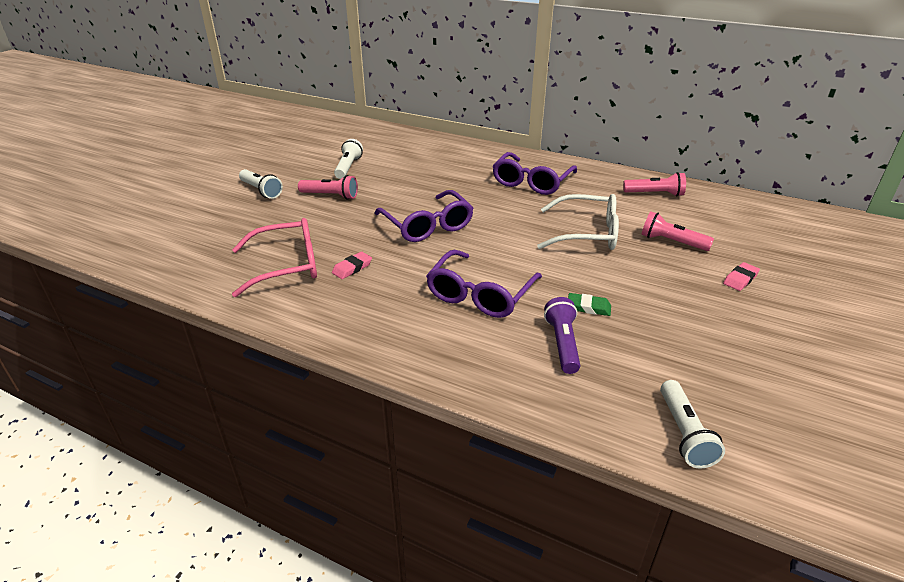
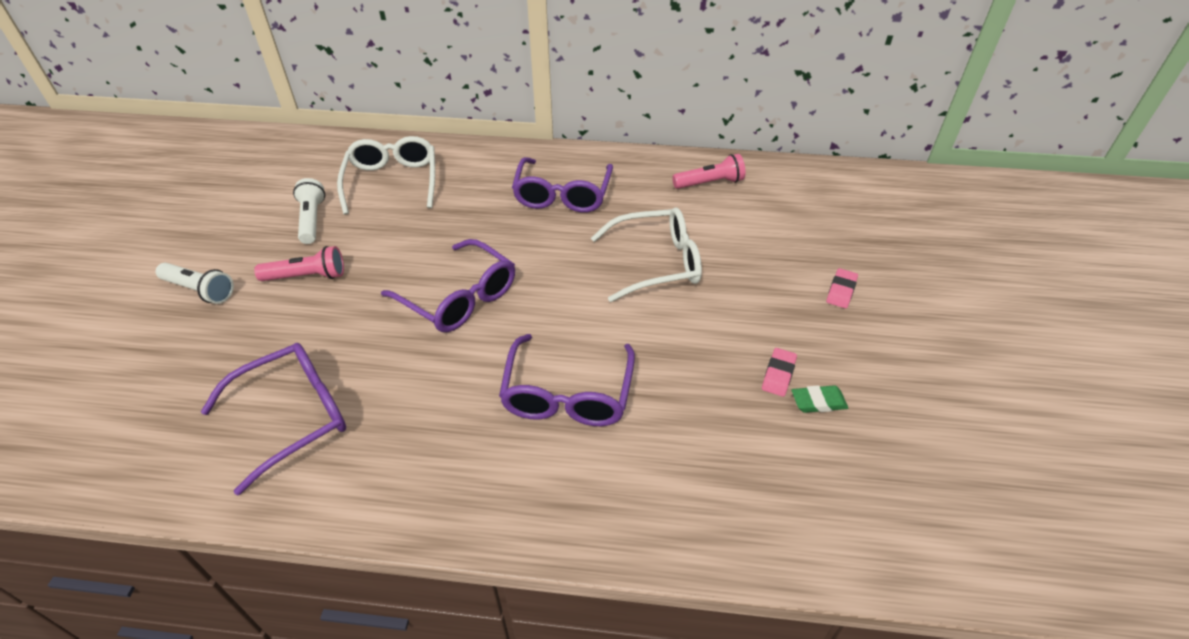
camera: 20 degrees left, 10 degrees up
pink glasses [232,218,317,297] -> purple glasses [201,343,346,495]
pink eraser [332,252,372,279] -> pink eraser moved to [762,348,797,397]
purple flashlight [544,297,580,374] -> none
green eraser [568,293,611,316] -> green eraser moved to [791,385,848,413]
pink flashlight [641,211,714,251] -> none
white flashlight [660,380,725,468] -> none
none -> white glasses [337,136,435,215]

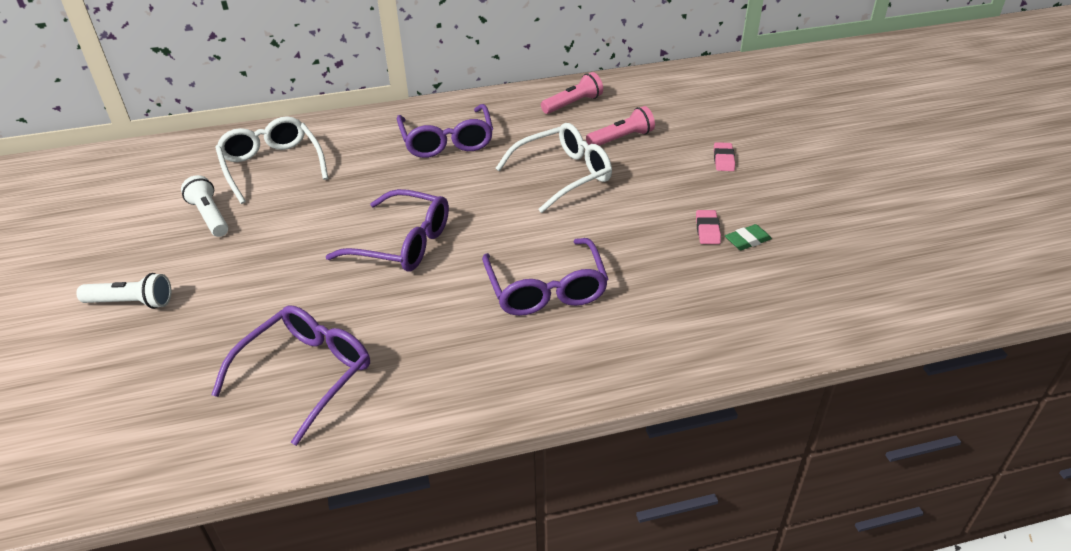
camera: 20 degrees left, 5 degrees down
pink flashlight [254,246,344,281] -> pink flashlight moved to [586,106,655,146]

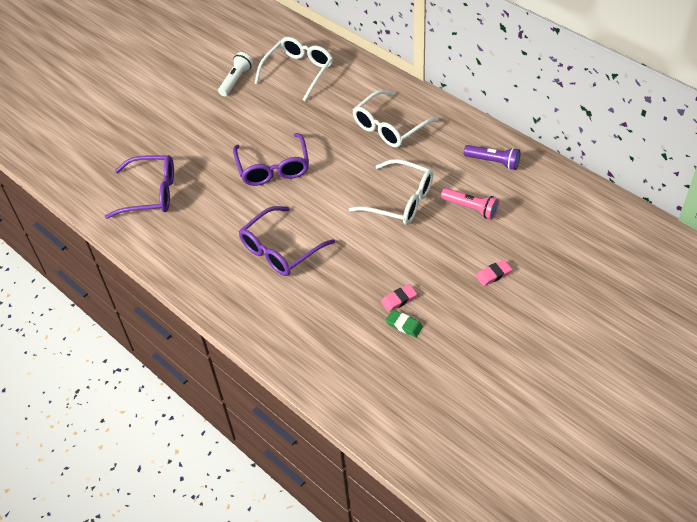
camera: 60 degrees right, 10 degrees up
white flashlight [76,273,171,309] -> none
purple glasses [397,104,493,158] -> white glasses [353,90,439,148]
pink flashlight [541,72,603,114] -> purple flashlight [464,145,520,170]

